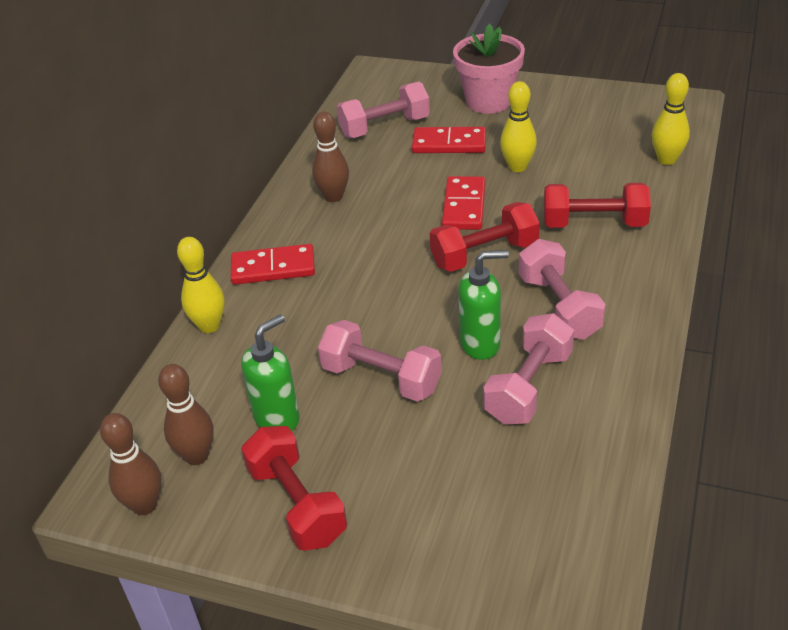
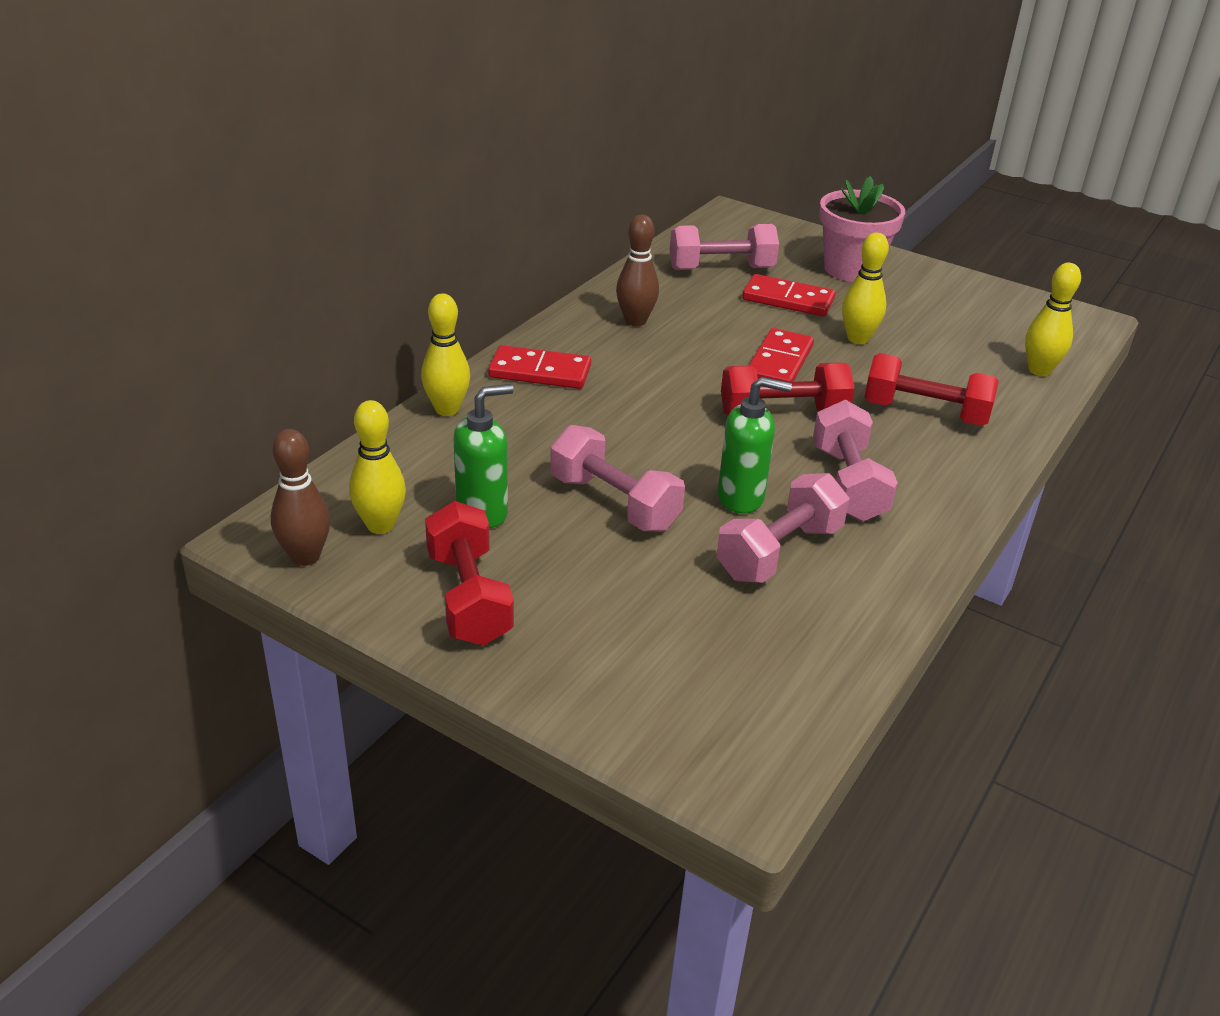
camera: 10 degrees right, 5 degrees down
brown bowling pin [158,364,214,465] -> yellow bowling pin [349,400,406,534]

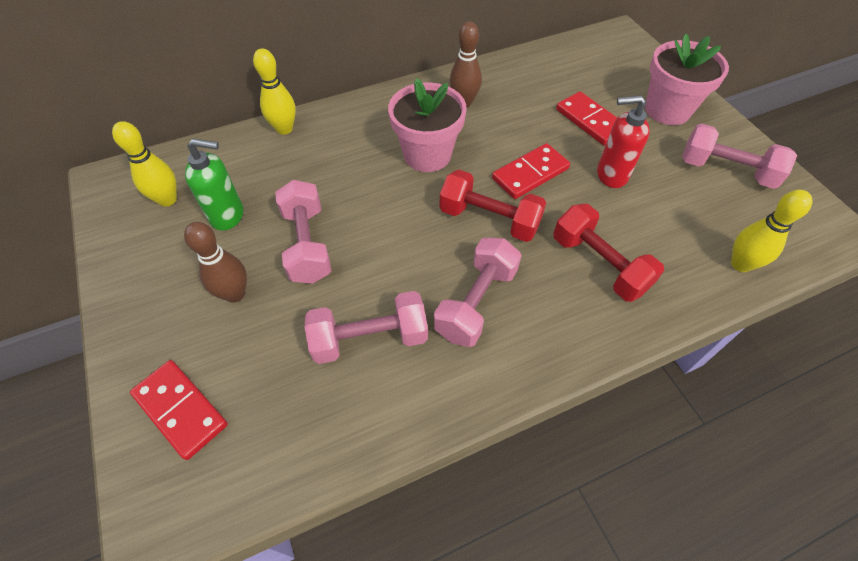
camera: 35 degrees right, 20 degrees up
brown bowling pin [271,429,330,566] -> brown bowling pin moved to [184,222,247,303]
red dumbbell [425,501,514,646] -> none
red domino [488,345,591,389] -> red domino moved to [130,360,228,460]
pink dumbbell [670,224,779,270] -> pink dumbbell moved to [682,123,797,189]
green soap dispenser [718,377,792,513] -> none
yellow bowling pin [842,233,889,344] -> red soap dispenser [597,95,650,188]
none -> pink flower pot [388,78,467,172]

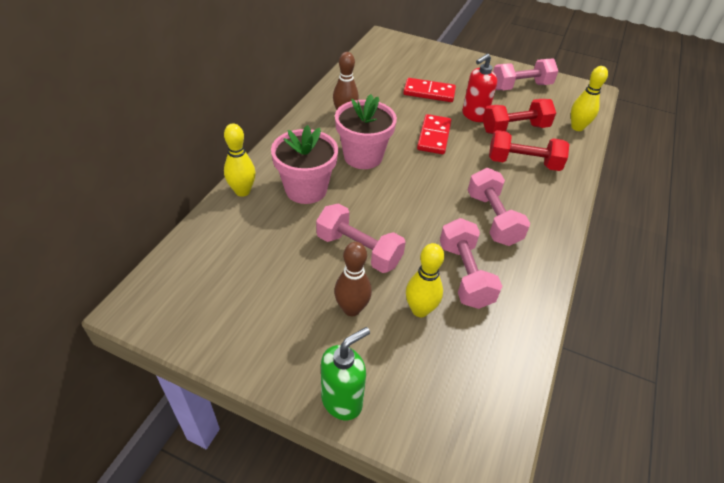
camera: 45 degrees left, 10 degrees down
yellow bowling pin [112,121,177,207] -> yellow bowling pin moved to [406,243,444,317]
red domino [130,360,228,460] -> none
green soap dispenser [185,139,243,231] -> green soap dispenser moved to [321,327,370,420]
pink dumbbell [305,291,428,364] -> pink dumbbell turned 45 degrees counterclockwise [440,218,502,309]
red dumbbell [439,170,546,242] -> red dumbbell moved to [482,99,556,134]
pink flower pot [645,33,729,125] -> pink flower pot moved to [271,125,338,204]

